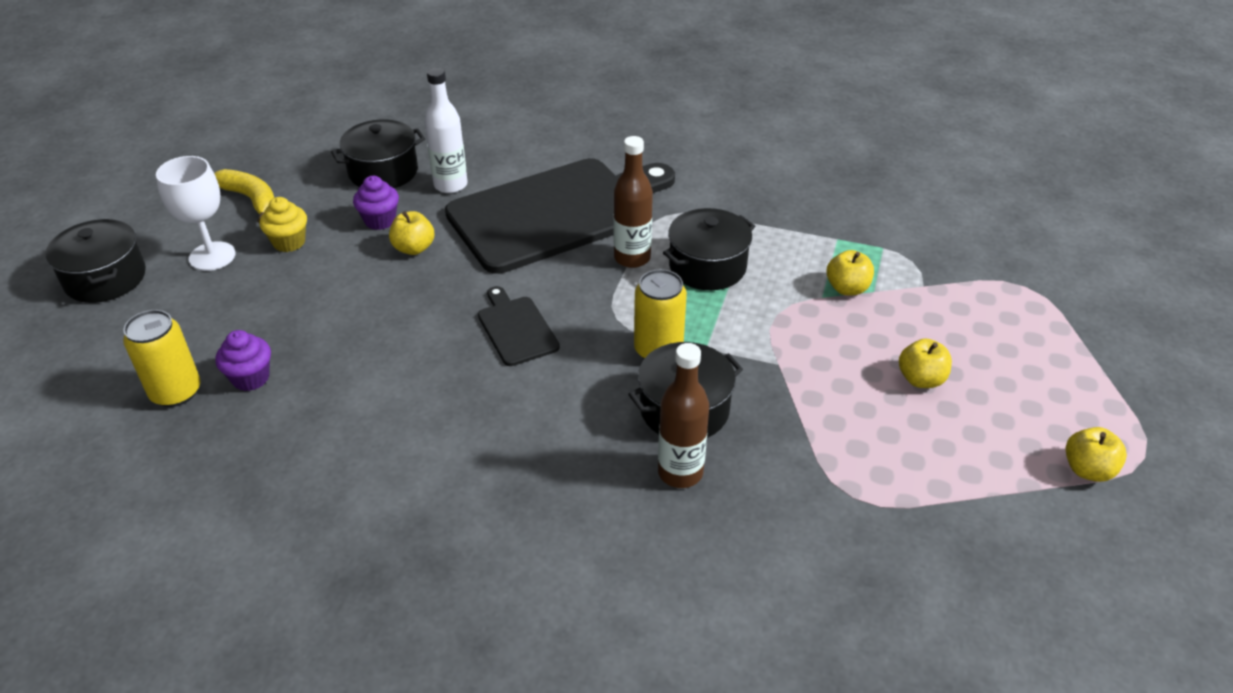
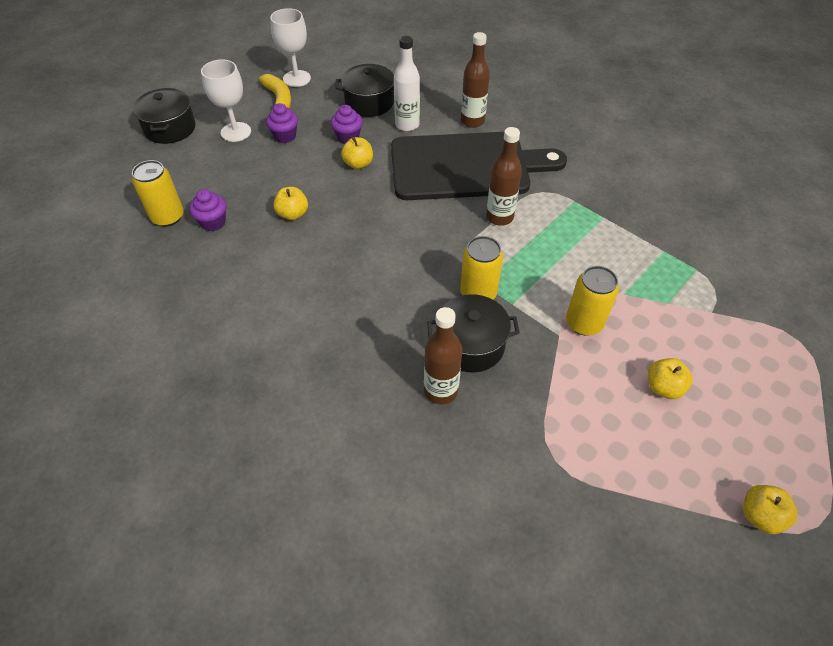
camera: 25 degrees right, 10 degrees up
yellow cupcake [260,197,307,252] -> purple cupcake [266,103,298,143]
black cutting board [478,286,560,366] -> none
black pot [663,208,755,290] -> none
yellow apple [827,250,874,295] -> yellow apple moved to [273,187,308,220]
none -> white goblet [270,8,311,87]
none -> brown bottle [461,32,490,128]
none -> yellow can [566,266,619,336]

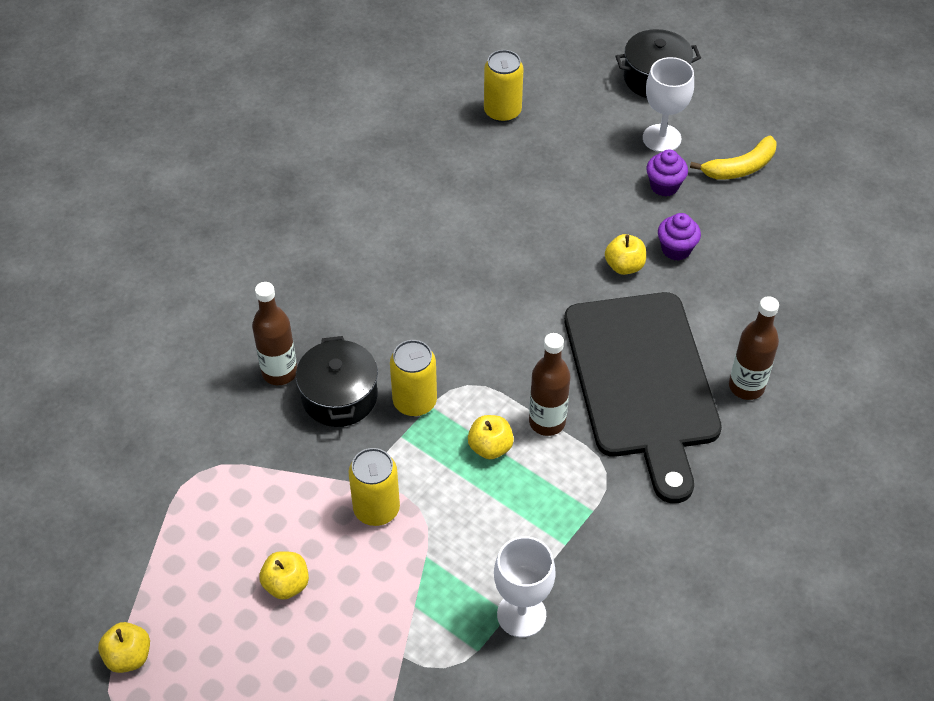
camera: 85 degrees right, 0 degrees up
purple cupcake [189,189,226,231] -> none
white goblet [270,8,311,87] -> white goblet moved to [494,536,556,638]
yellow apple [273,187,308,220] -> yellow apple moved to [468,415,514,459]
black pot [335,64,394,117] -> none
white bottle [394,36,420,131] -> none

